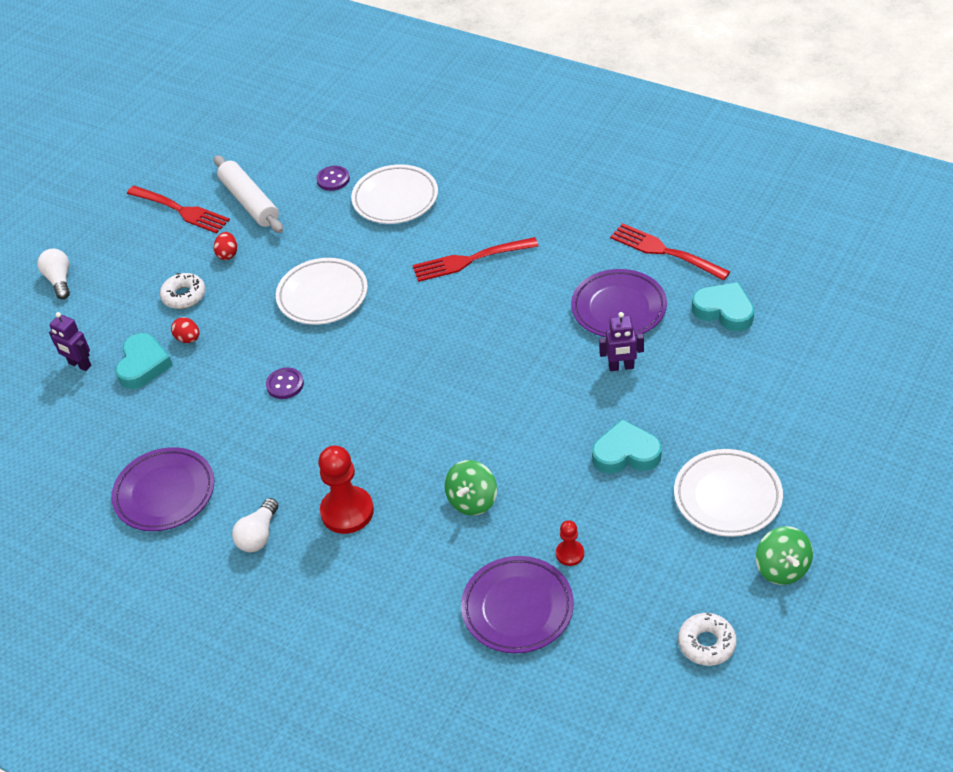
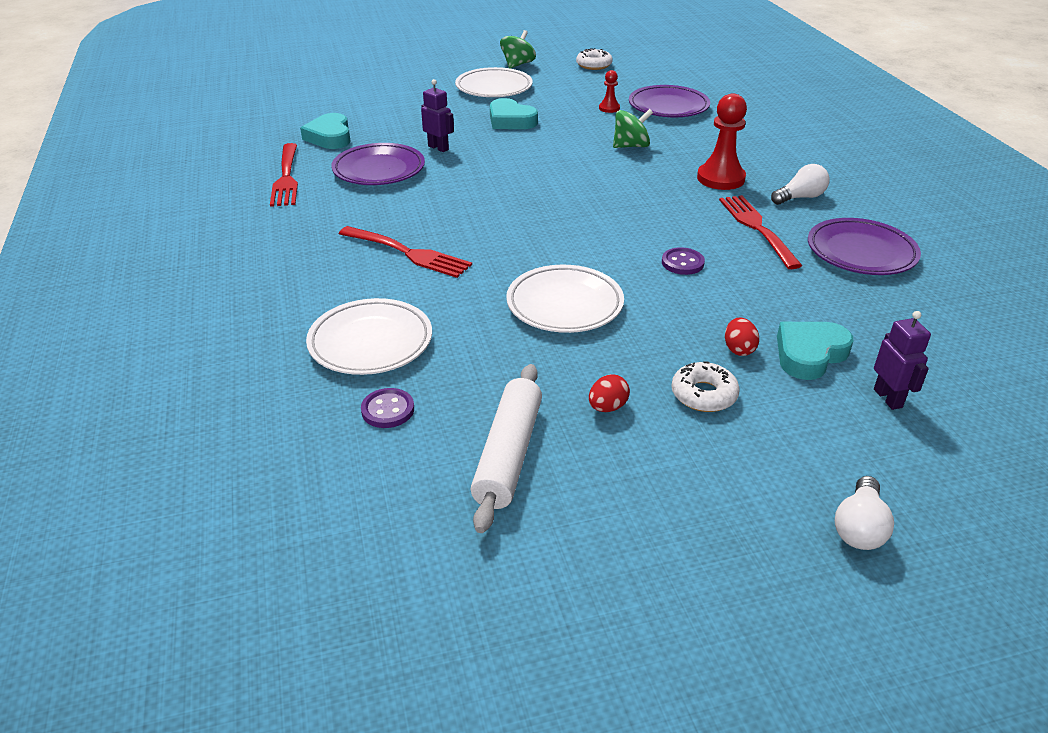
camera: 140 degrees left, 10 degrees down
red fork [127,186,230,233] -> red fork moved to [719,195,802,269]

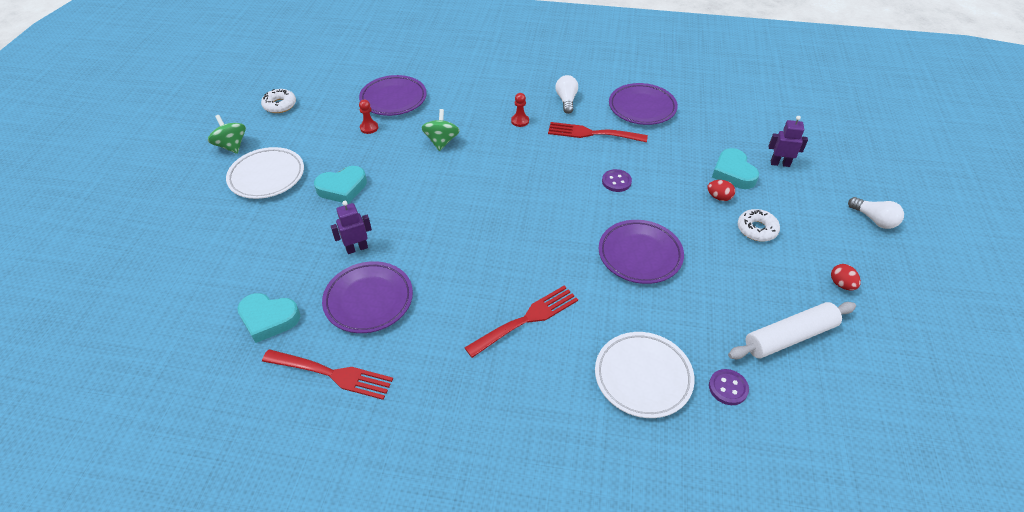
camera: 65 degrees left, 10 degrees up
white rolling pin [471,364,542,533] -> white rolling pin turned 60 degrees counterclockwise [728,302,856,359]
white plate [506,265,624,333] -> purple plate [599,220,684,284]
red egg [589,374,630,412] -> red egg moved to [831,264,861,290]
red pawn [697,93,747,190] -> red pawn [511,93,529,127], size x0.51

